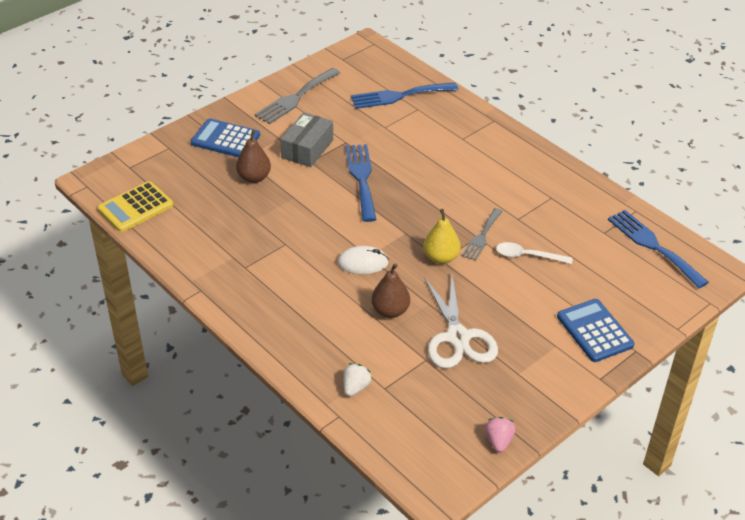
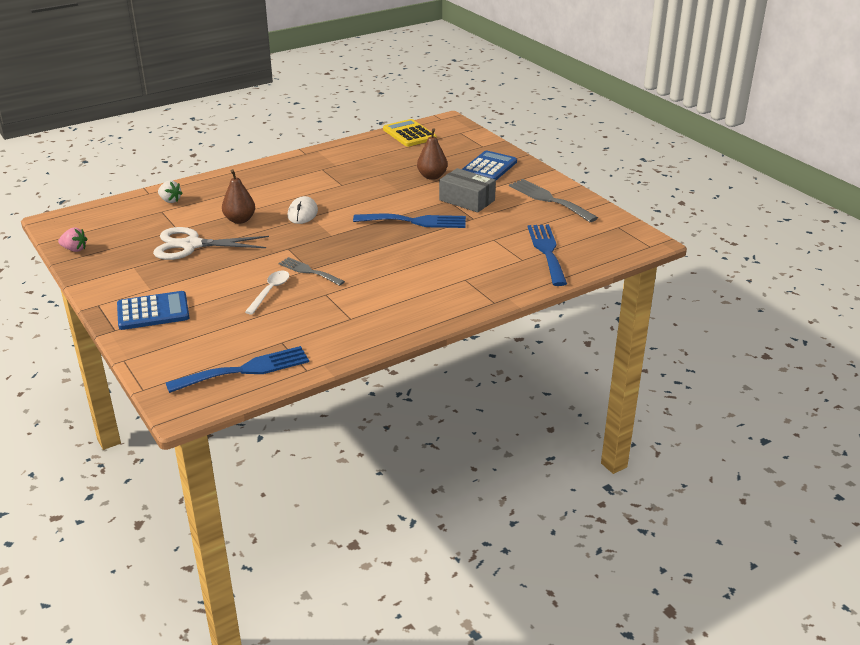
camera: 100 degrees right, 10 degrees down
yellow pear [423,209,460,264] -> none

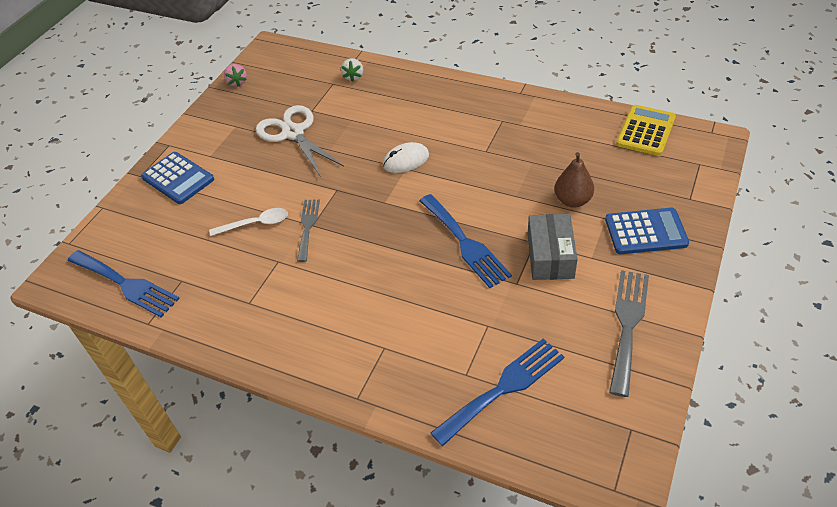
camera: 60 degrees right, 15 degrees up
brown pear [222,169,255,224] -> none

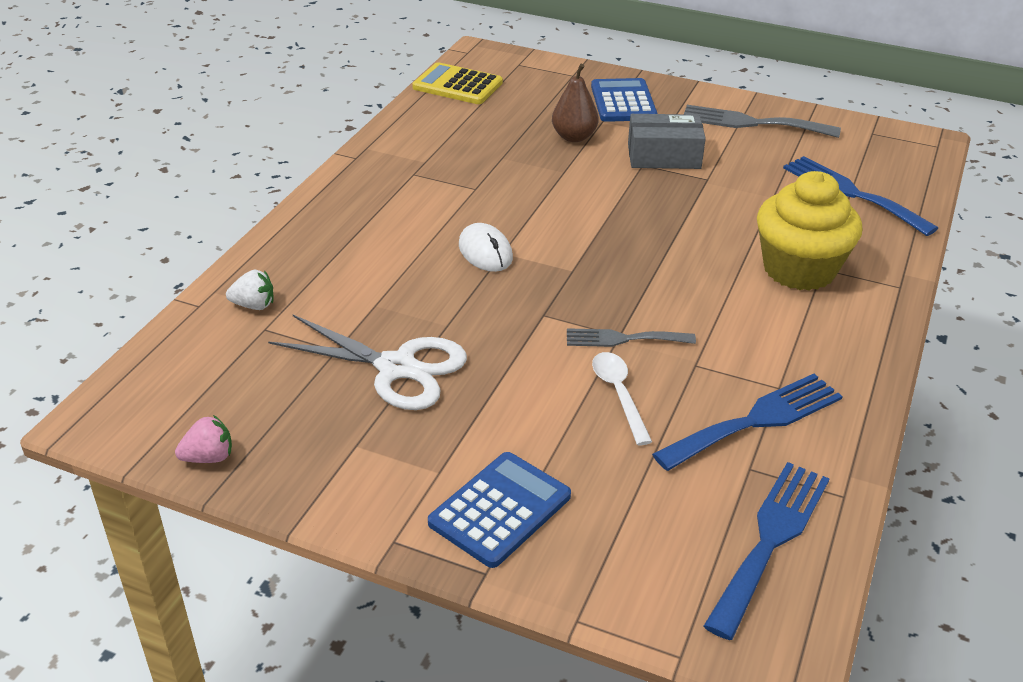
camera: 95 degrees left, 10 degrees down
white scissors [256,105,344,177] -> white scissors turned 120 degrees counterclockwise [268,314,467,410]
blue fork [419,194,512,288] -> blue fork moved to [652,374,843,471]
none -> yellow cupcake [757,171,862,291]

